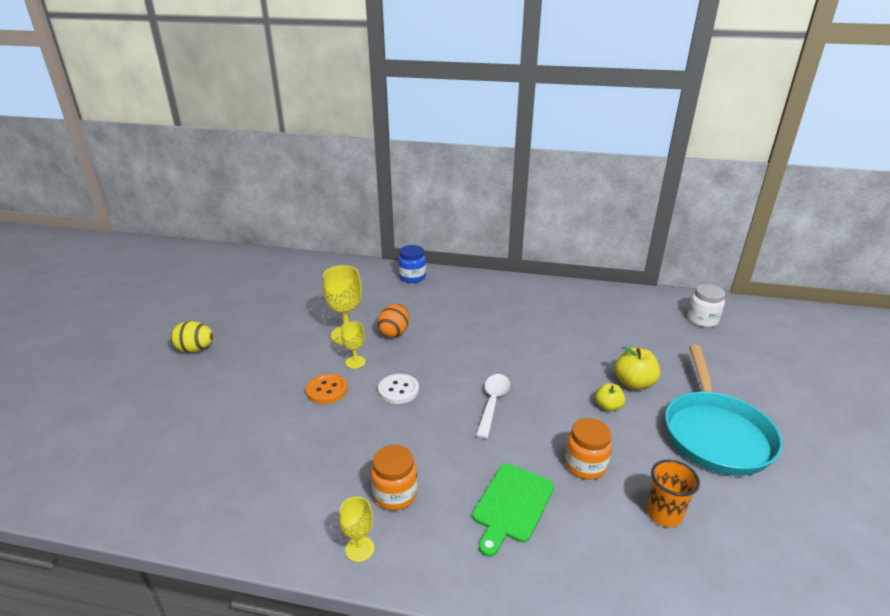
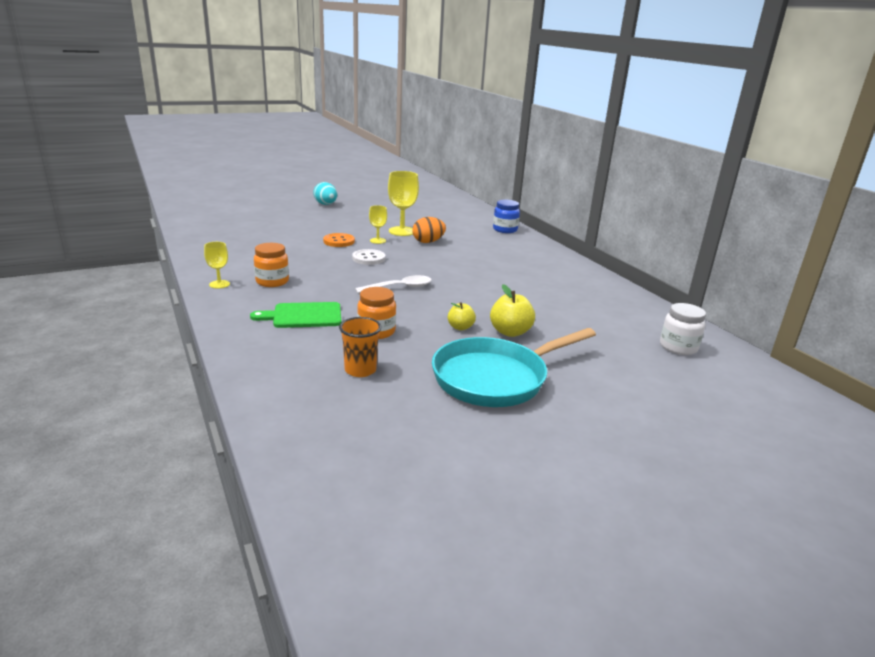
camera: 50 degrees right, 5 degrees down
yellow egg [170,321,213,353] -> turquoise egg [313,182,337,205]

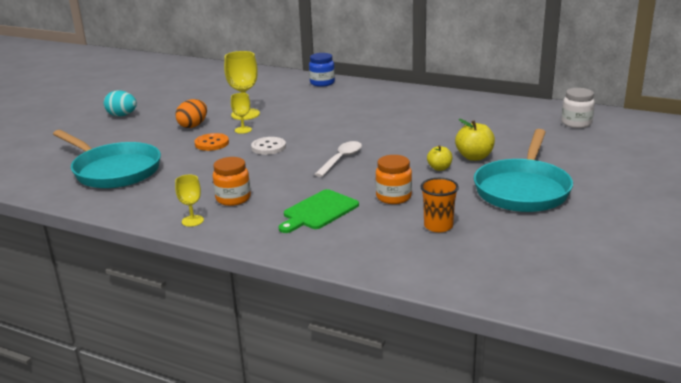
camera: 35 degrees left, 0 degrees up
orange egg [412,217,446,243] -> orange egg moved to [175,99,207,128]
none -> turquoise pan [53,130,161,188]

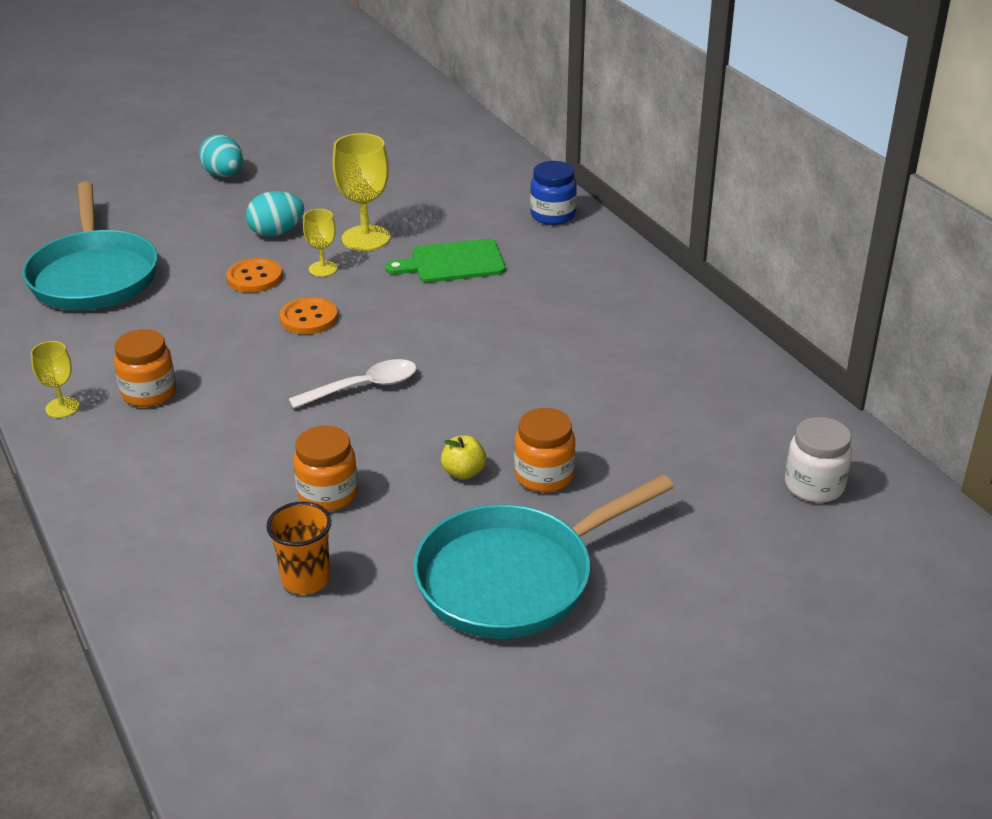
camera: 35 degrees right, 10 degrees up
orange egg [175,99,207,128] -> turquoise egg [246,191,304,237]
white button [251,137,286,155] -> orange button [280,297,338,334]
green cutting board [279,189,359,233] -> green cutting board moved to [385,239,505,283]
yellow apple [455,119,495,161] -> orange jar [514,408,575,493]

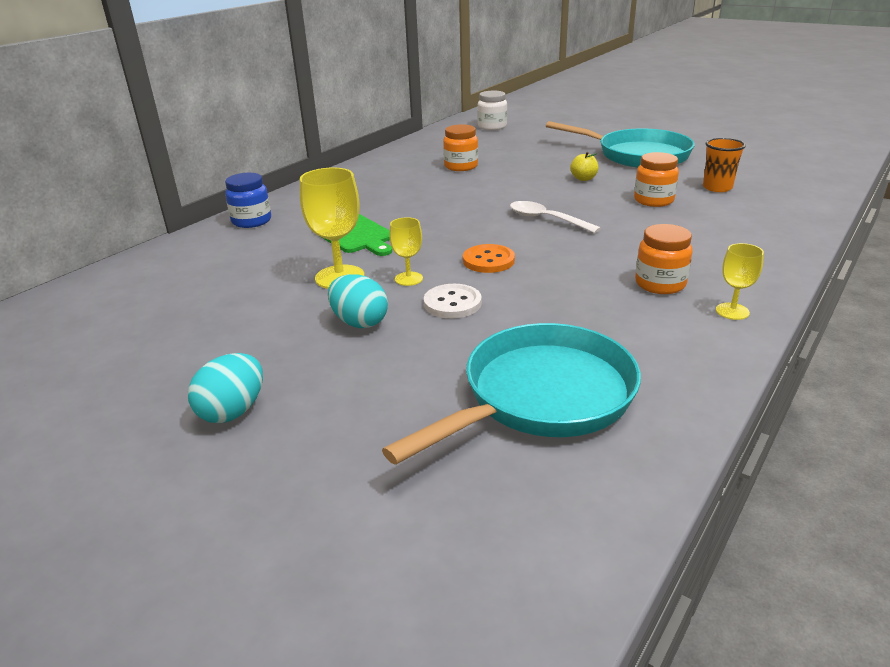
camera: 115 degrees left, 5 degrees down
orange button [226,258,282,293] -> white button [424,284,482,318]
orange jar [514,408,575,493] -> orange jar moved to [443,124,478,171]

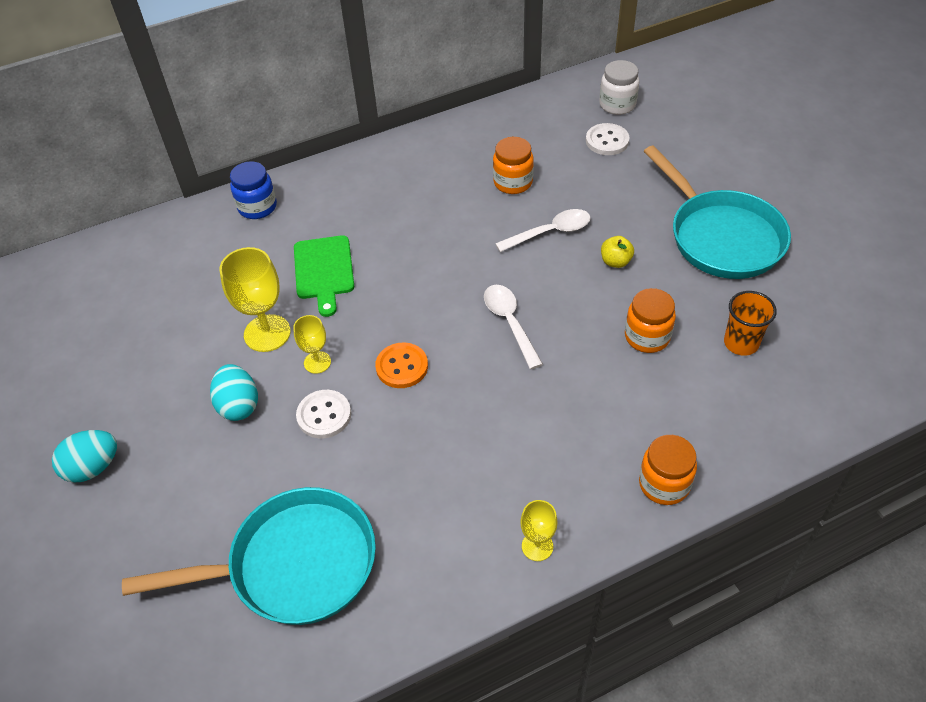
camera: 30 degrees right, 20 degrees up
orange jar [635,224,693,294] -> orange jar moved to [639,435,697,505]
none -> white spoon [495,209,591,252]
none -> white button [586,123,629,155]

